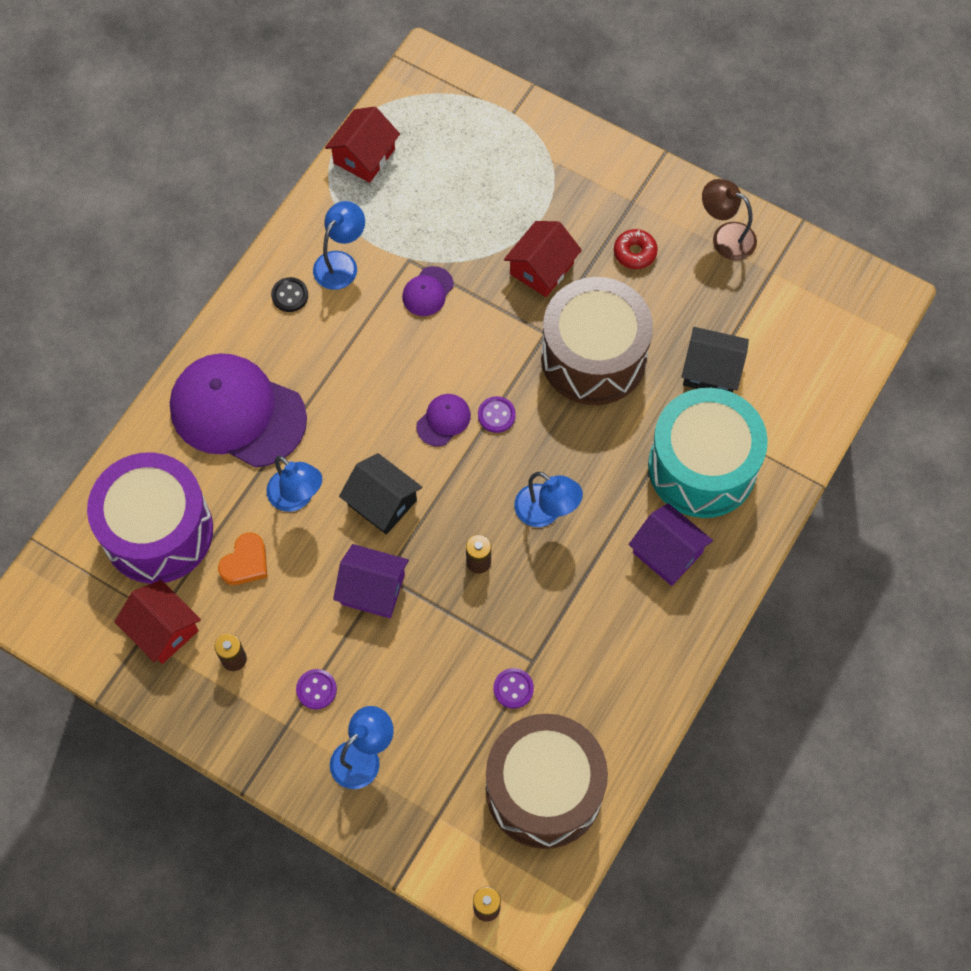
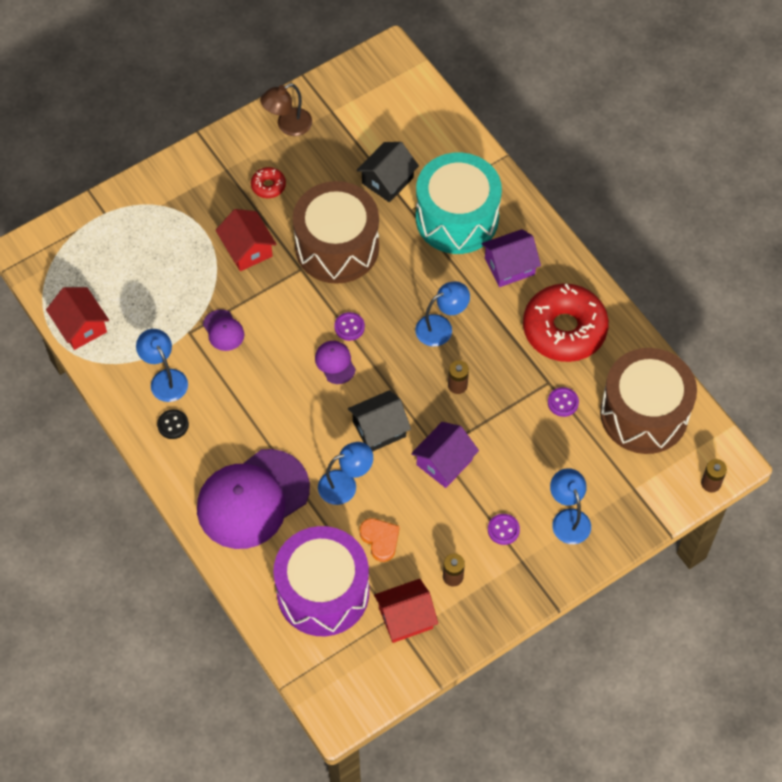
camera: 65 degrees left, 5 degrees down
none -> red donut [523,283,609,362]

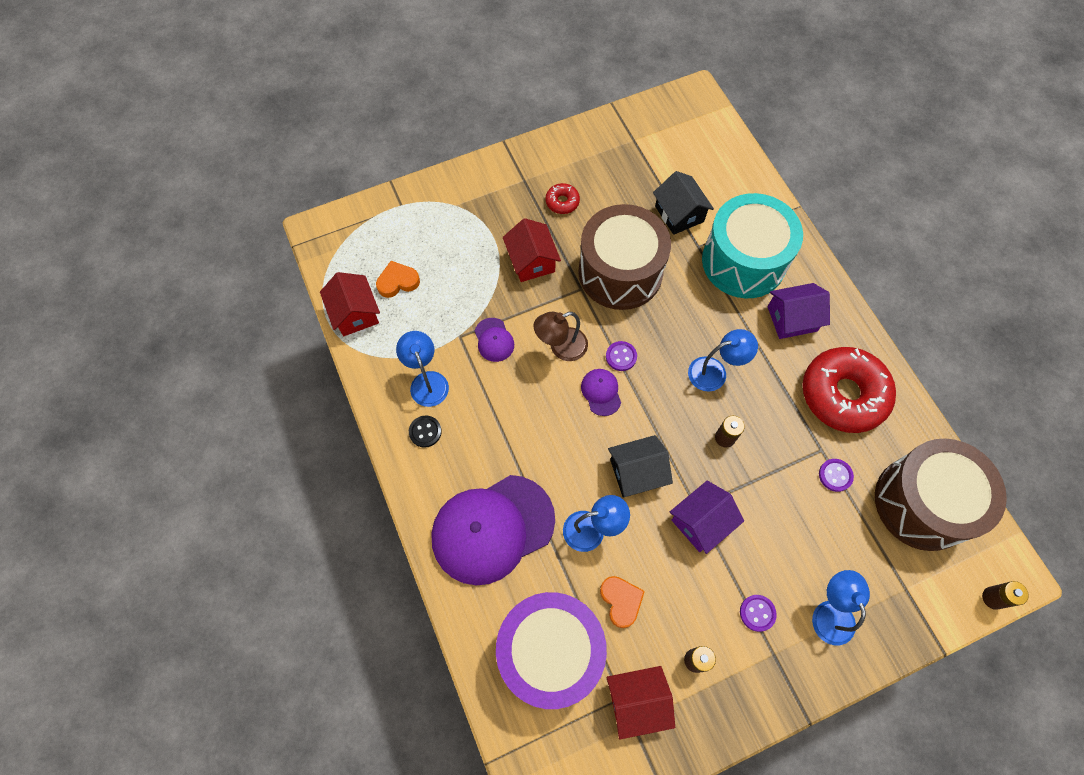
camera: 10 degrees right, 5 degrees up
brown lamp [260,83,312,136] -> brown lamp moved to [533,312,588,361]
black house [357,142,419,202] -> black house turned 75 degrees counterclockwise [653,171,714,235]
none -> orange heart [376,261,420,298]

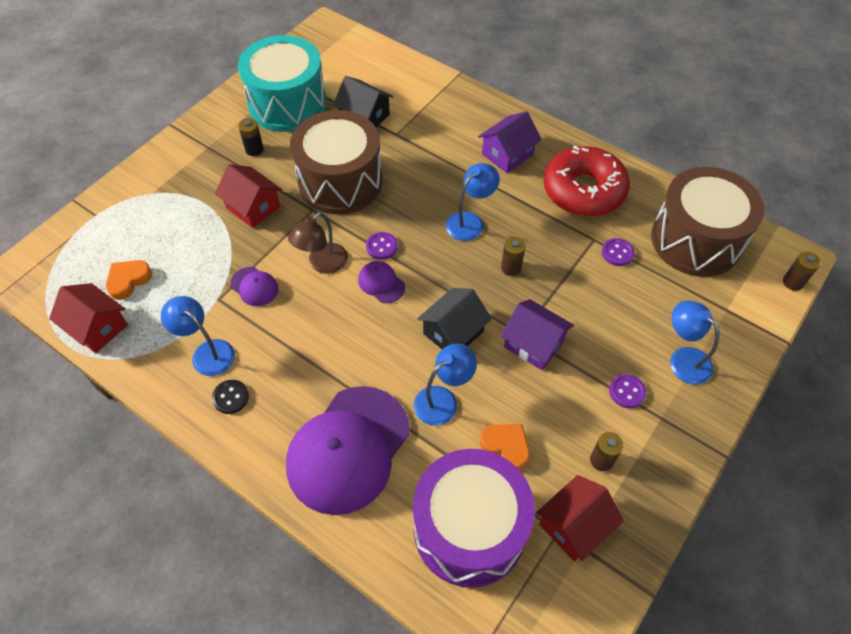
camera: 30 degrees left, 10 degrees down
red donut [545,183,580,214] -> black battery [238,118,264,156]
purple house [670,481,744,554] -> purple house turned 75 degrees counterclockwise [501,299,574,370]
turquoise drum [702,193,803,298] -> turquoise drum moved to [238,35,327,132]

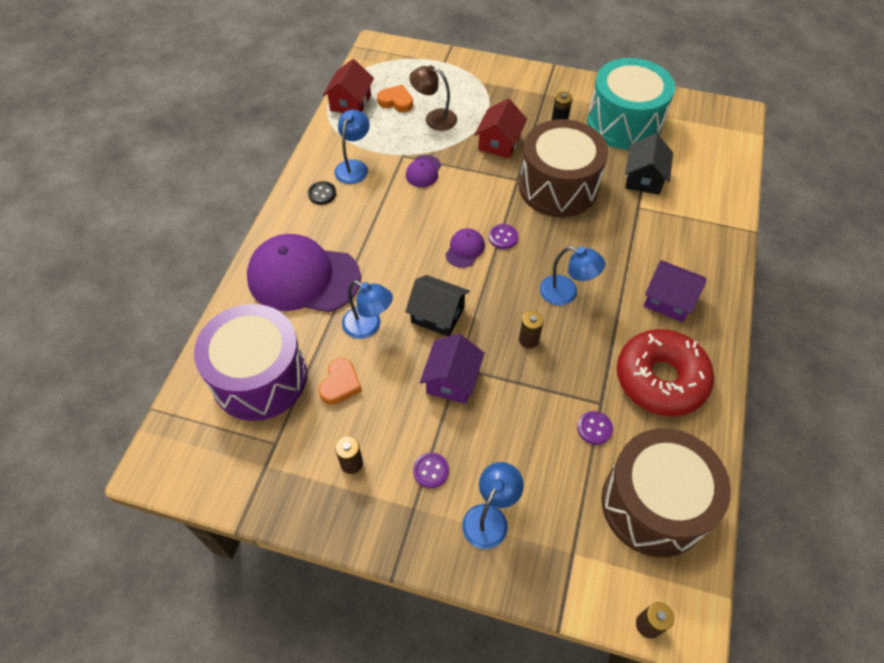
camera: 70 degrees right, 0 degrees up
brown lamp [288,212,348,274] -> brown lamp moved to [409,65,457,131]
red house [536,475,624,561] -> none

